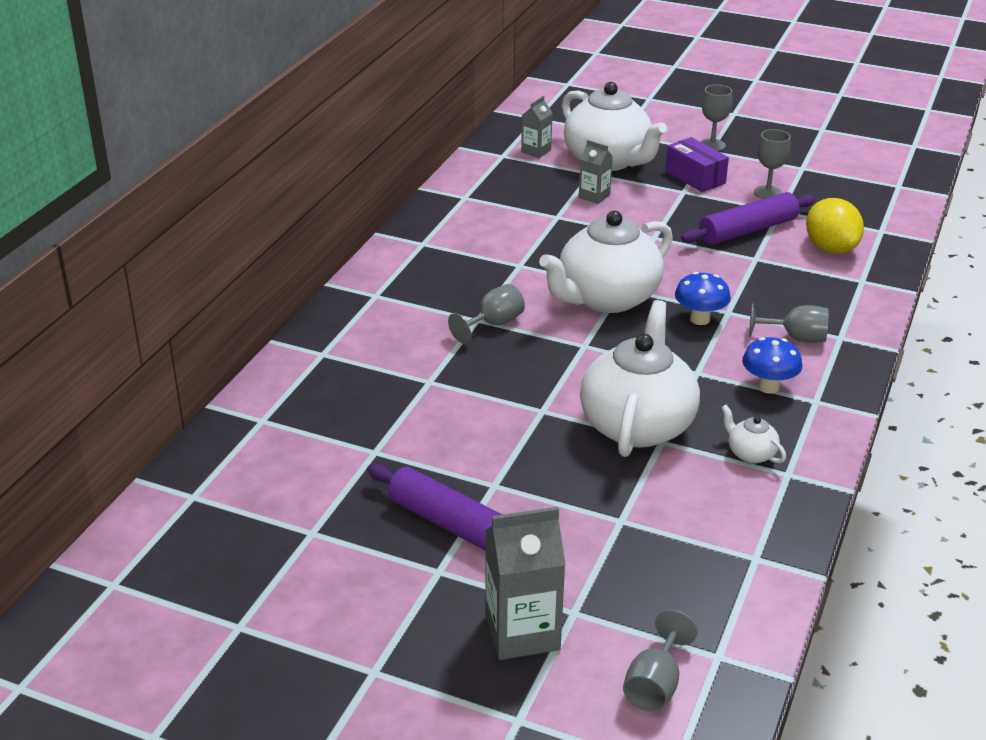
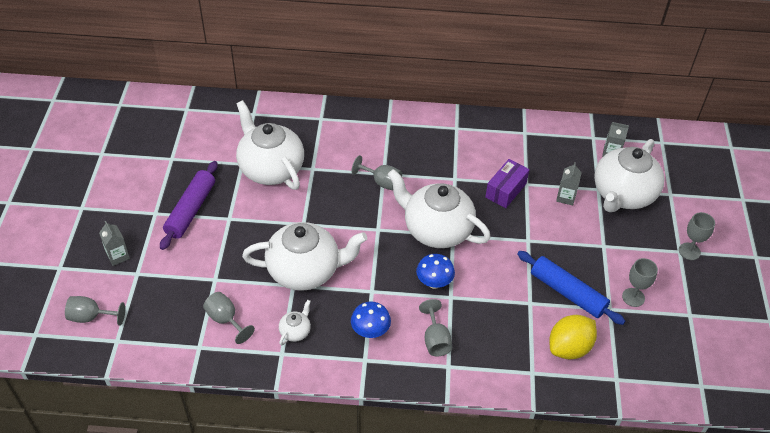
camera: 70 degrees right, 15 degrees up
grey carton [485,507,566,660] -> grey carton [99,221,130,266], size x0.56
purple box [666,137,729,192] -> purple box moved to [485,159,530,208]
purple rolling pin [681,192,815,245] -> blue rolling pin [517,251,625,325]
none -> grey goblet [203,292,255,344]
none -> white teapot [236,100,304,190]

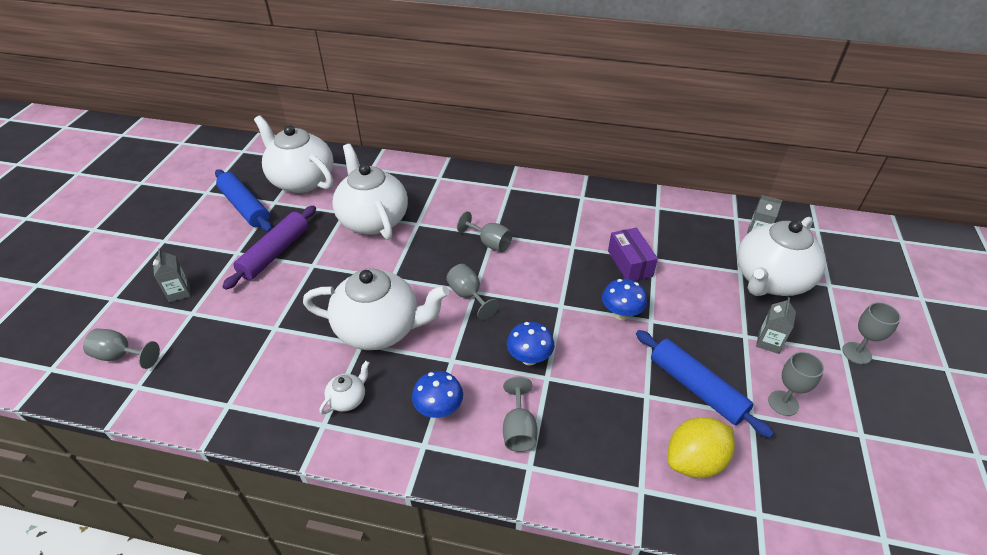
camera: 10 degrees right, 5 degrees down
grey goblet [203,292,255,344] -> grey goblet moved to [446,264,499,320]
white teapot [387,169,491,248] -> white teapot moved to [254,116,334,193]
purple box [485,159,530,208] -> purple box turned 60 degrees counterclockwise [608,228,658,281]
grey carton [556,162,582,206] -> grey carton moved to [756,297,796,354]
none -> blue rolling pin [215,169,272,232]
none -> blue mushroom [602,279,647,320]

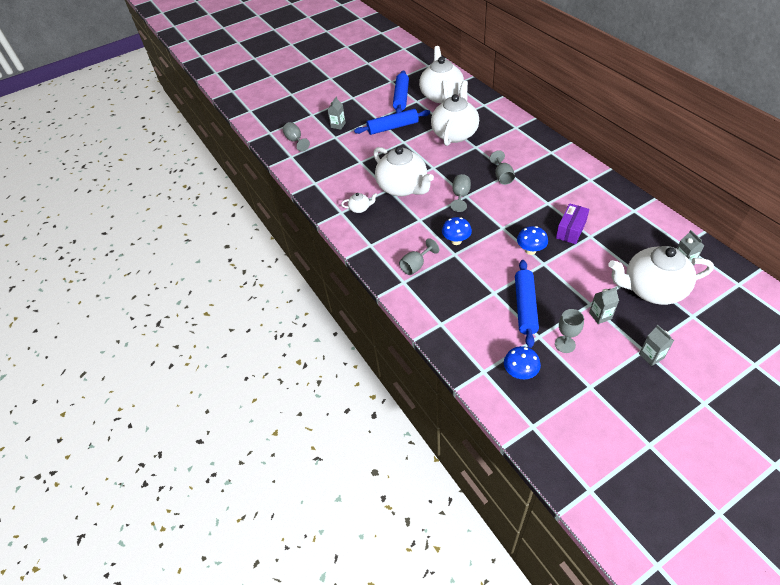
camera: 50 degrees right, 5 degrees up
purple rolling pin [222,205,316,290] -> blue rolling pin [354,109,430,135]
blue mushroom [412,371,463,418] -> blue mushroom moved to [504,346,541,379]
yellow lemon [668,417,735,478] -> none
grey goblet [842,302,901,364] -> grey carton [639,325,674,366]

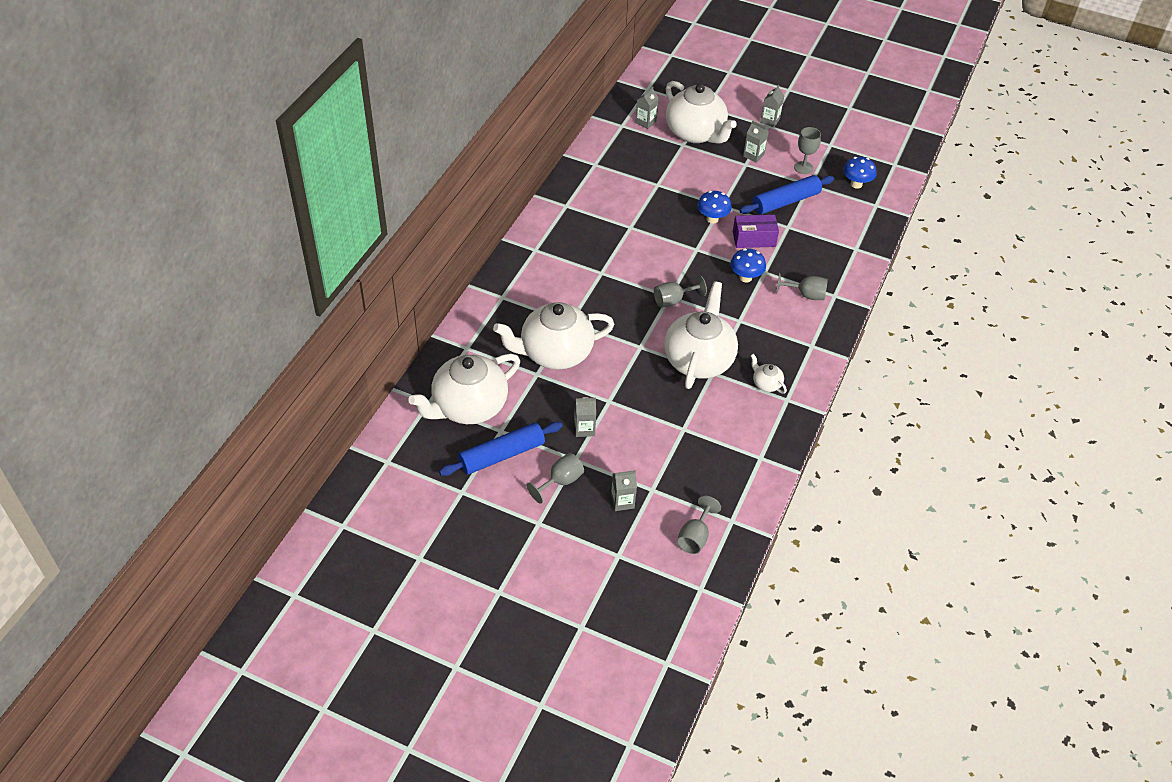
camera: 130 degrees left, 0 degrees up
blue rolling pin [354,109,430,135] -> grey carton [574,397,596,437]
grey goblet [490,150,515,185] -> grey goblet moved to [527,453,584,504]
purple box [556,203,590,244] -> purple box moved to [733,215,779,248]

